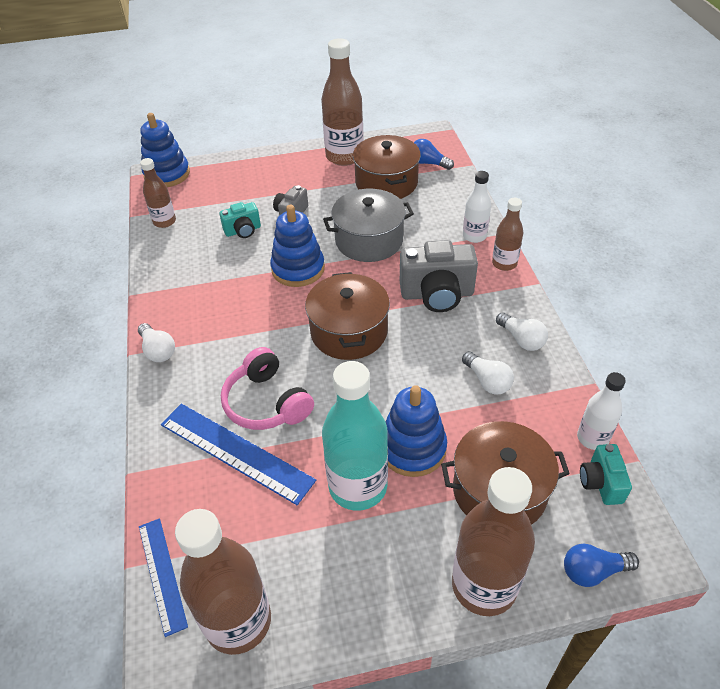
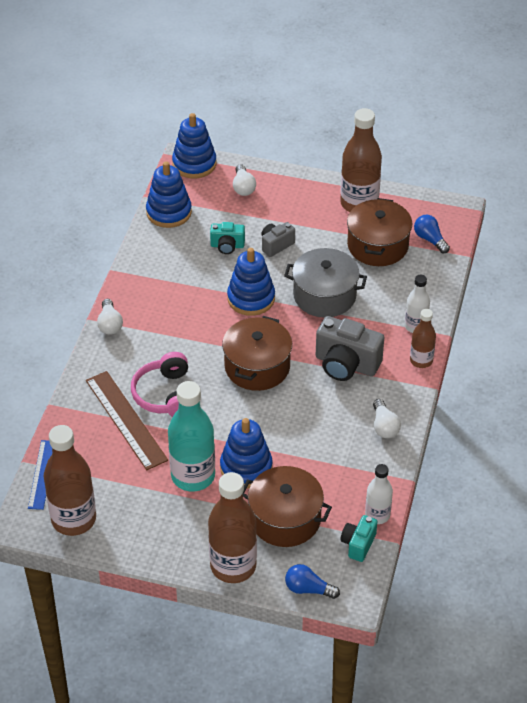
camera: 25 degrees right, 0 degrees up
brown bottle [140,158,176,228] -> blue stacking toy [146,161,192,228]
blue ruler [161,403,316,505] -> brown ruler [86,371,168,470]
white light bulb [462,351,514,395] -> white light bulb moved to [233,164,256,196]

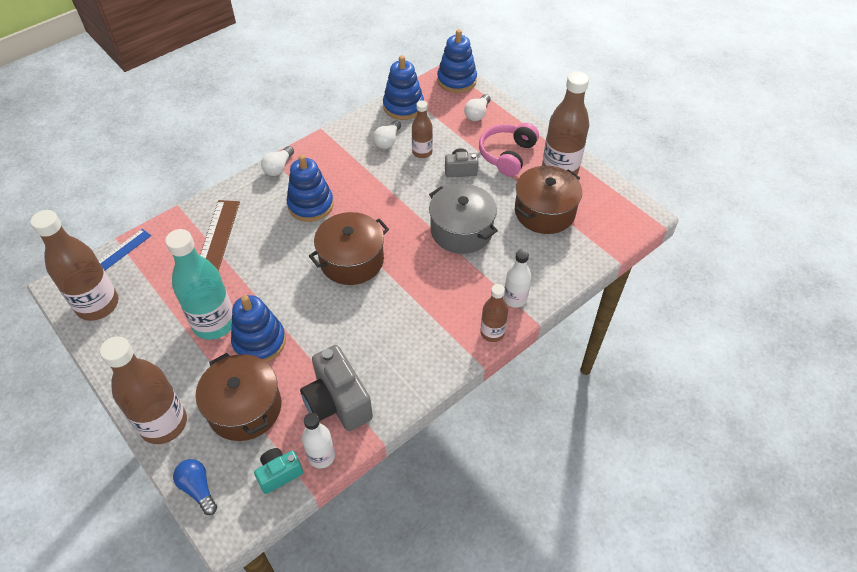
camera: 35 degrees right, 5 degrees up
pink headphones [131,352,188,417] -> pink headphones moved to [479,123,539,177]
turquoise camera [210,222,245,254] -> brown bottle [412,100,433,158]
blue stacking toy [227,248,275,316] -> blue stacking toy moved to [286,155,334,222]
grey camera [316,316,384,381] -> grey camera moved to [300,345,373,431]
white light bulb [373,399,401,438] -> white light bulb moved to [373,120,401,149]
blue light bulb [414,215,450,254] -> none

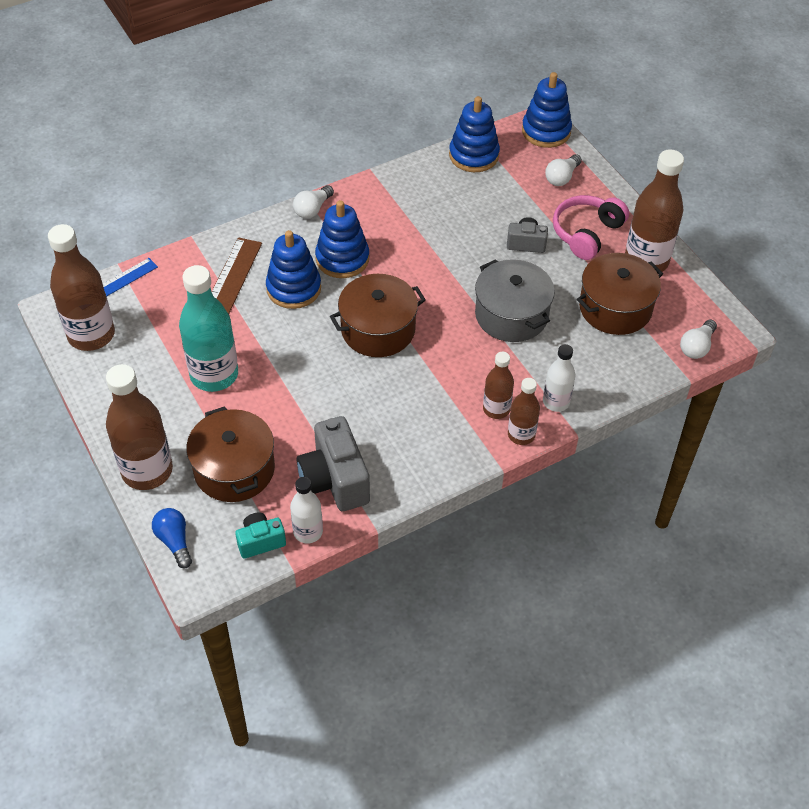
camera: 10 degrees right, 0 degrees up
blue stacking toy [231,295,286,362] -> blue stacking toy moved to [266,230,321,309]
white light bulb [373,120,401,149] -> white light bulb moved to [680,320,717,359]
brown bottle [412,100,433,158] -> brown bottle moved to [483,352,514,419]

